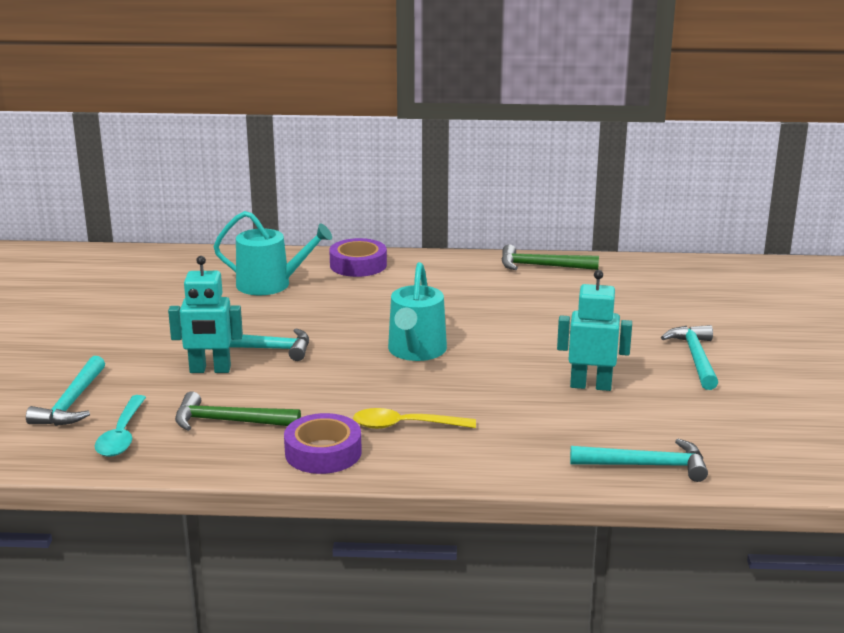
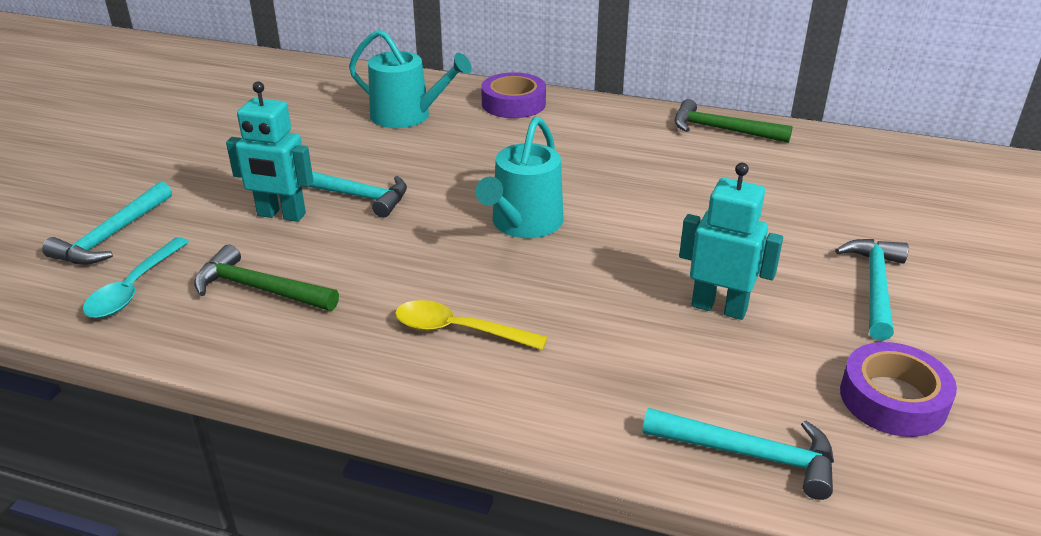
camera: 15 degrees right, 10 degrees up
purple tape [284,413,362,474] -> purple tape moved to [840,342,957,437]

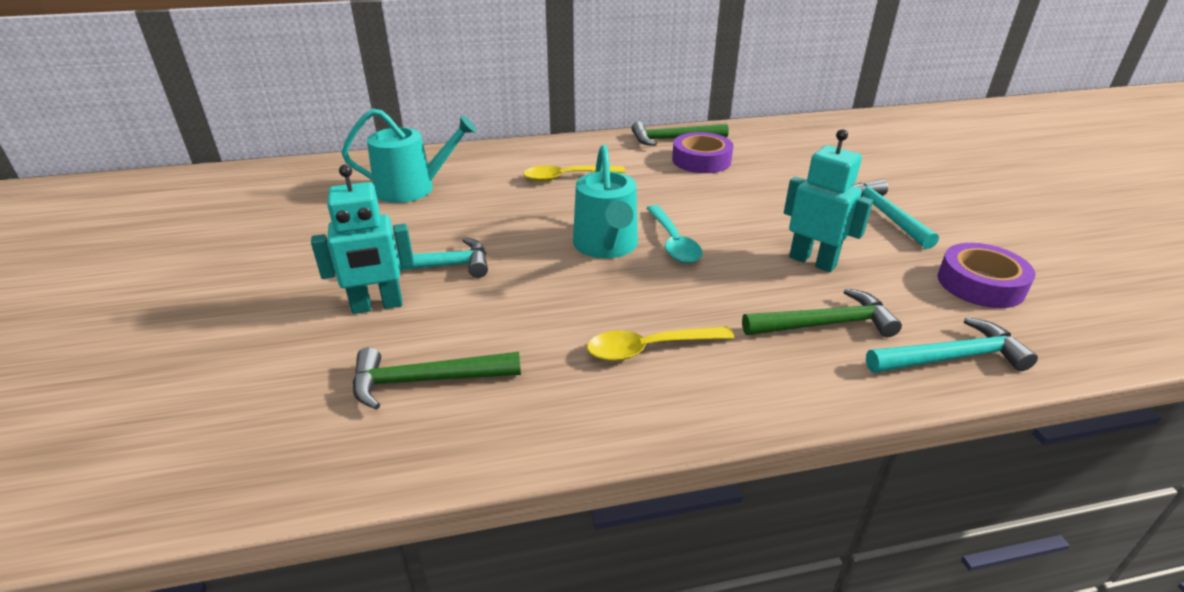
camera: 30 degrees left, 0 degrees up
turquoise hammer [42,181,172,265] -> none
turquoise spoon [83,237,189,318] -> turquoise spoon moved to [646,205,702,263]
purple tape [481,72,546,118] -> purple tape moved to [672,132,734,173]
turquoise robot [679,163,783,320] -> turquoise robot turned 45 degrees clockwise [784,129,873,272]
none -> yellow spoon [523,165,625,182]
none -> green hammer [742,288,902,337]

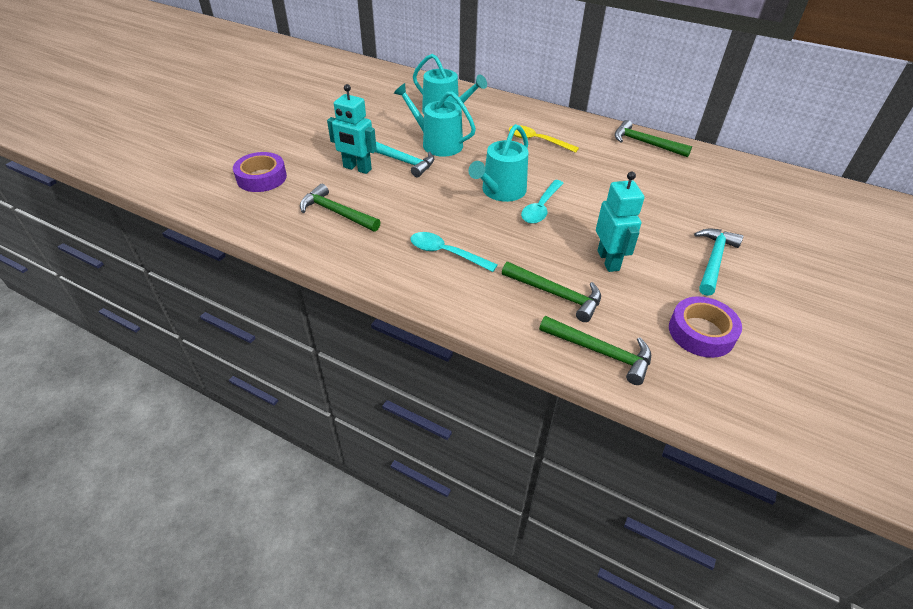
camera: 40 degrees right, 10 degrees up
yellow spoon [587,326,734,361] -> turquoise spoon [410,232,498,272]
purple tape [672,132,734,173] -> purple tape moved to [233,152,287,192]
turquoise hammer [866,317,1038,373] -> green hammer [539,316,651,385]
none -> turquoise watering can [394,83,476,157]

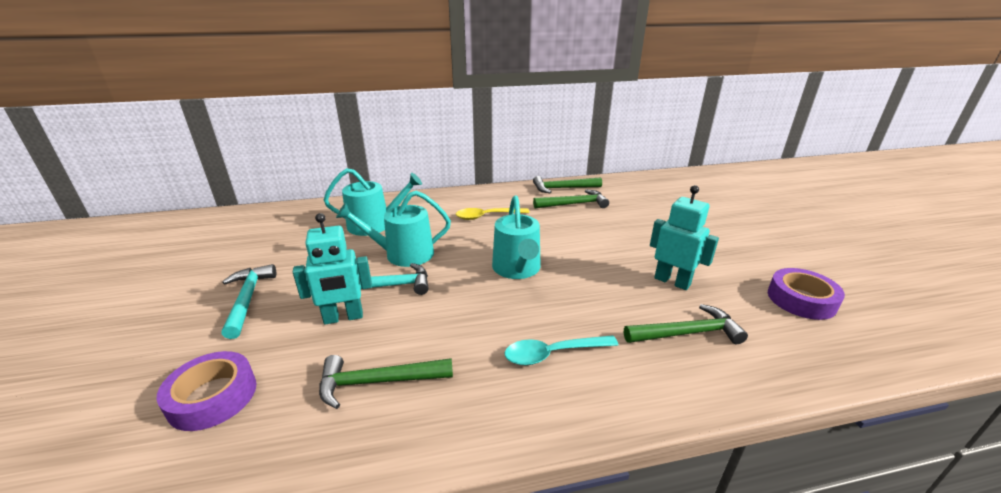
camera: 40 degrees left, 15 degrees down
turquoise spoon [521,180,563,224] -> none
green hammer [539,316,651,385] -> green hammer moved to [533,190,609,208]
turquoise hammer [694,229,743,296] -> turquoise hammer moved to [222,264,276,339]

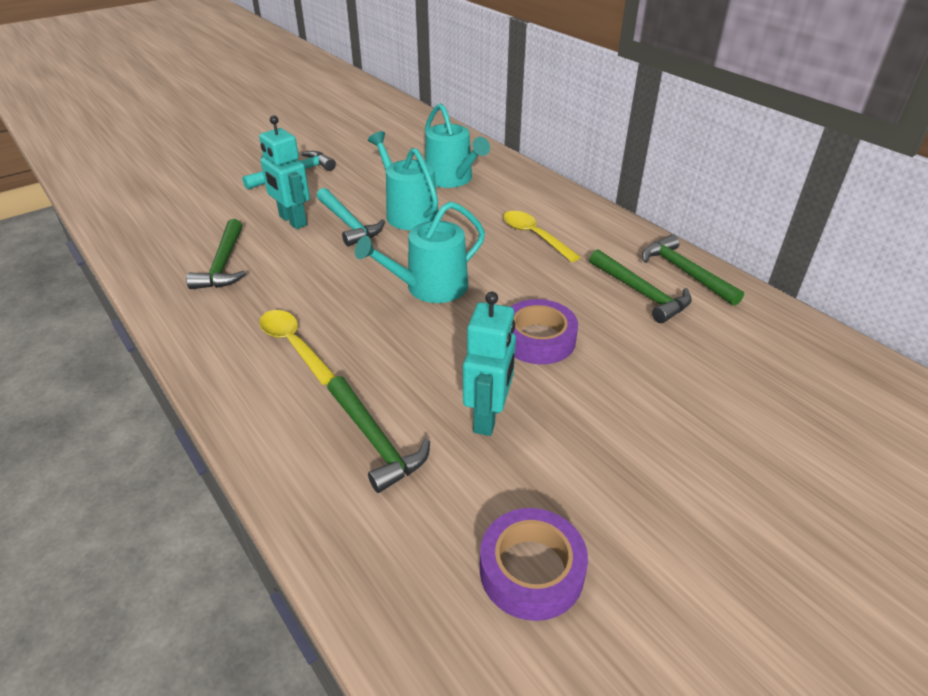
camera: 65 degrees right, 10 degrees up
purple tape [156,351,256,431] -> purple tape moved to [511,299,578,364]
green hammer [319,355,453,409] -> green hammer turned 150 degrees counterclockwise [186,219,246,289]
turquoise spoon [505,335,618,365] -> yellow spoon [259,310,336,385]

